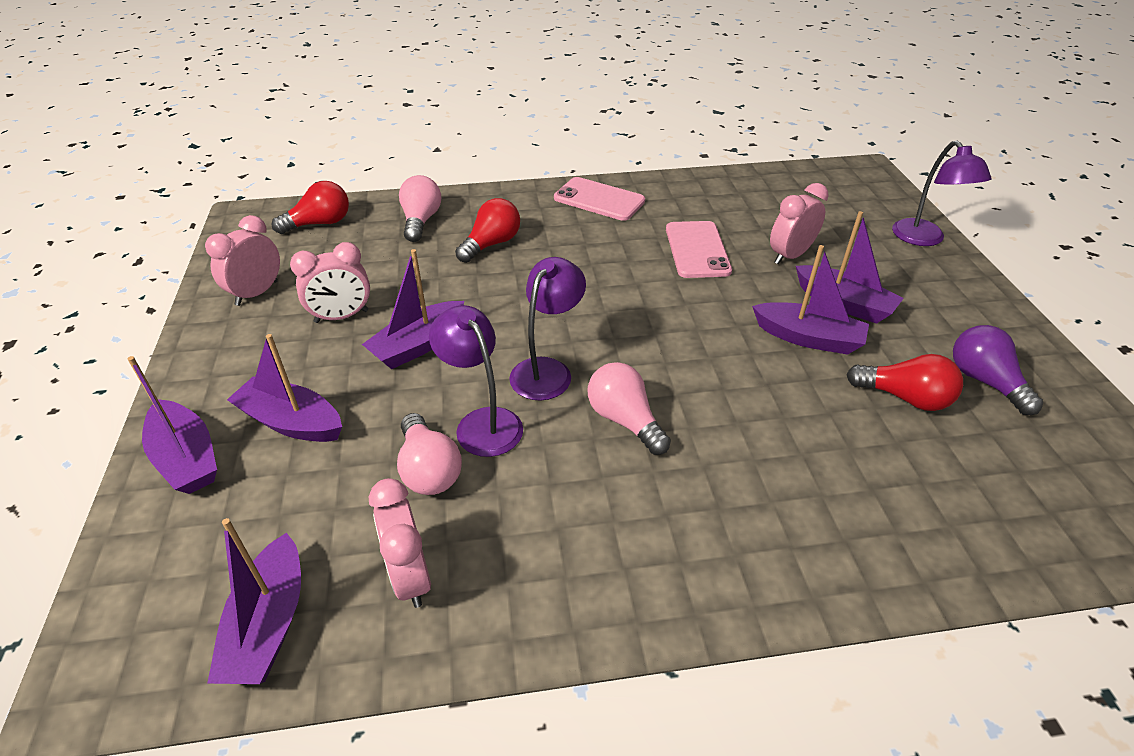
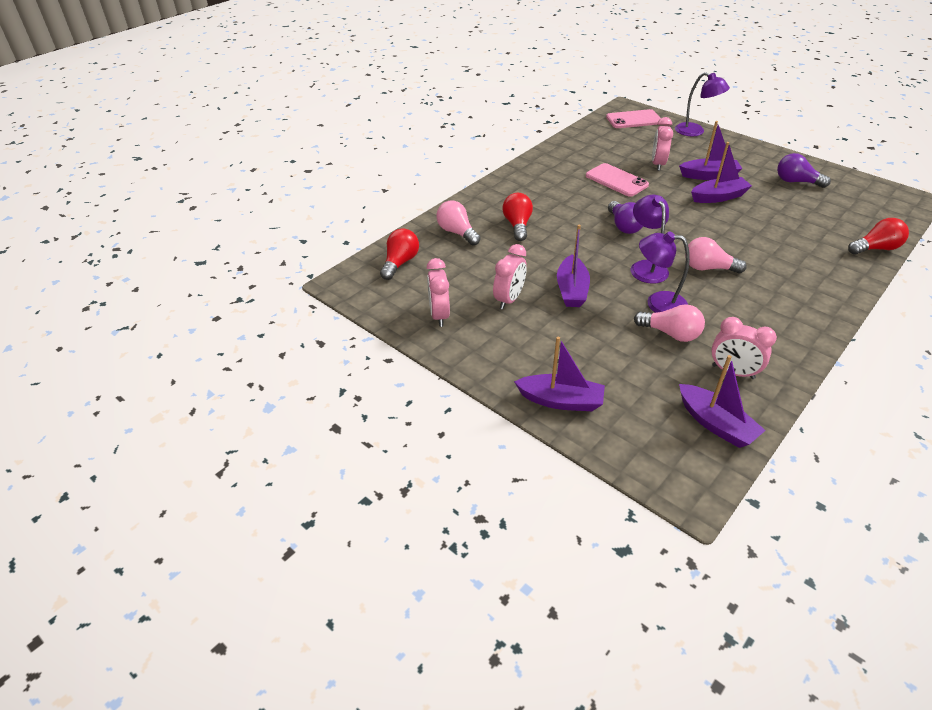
camera: 40 degrees left, 0 degrees up
purple boat [227,334,342,442] -> none
pink phone [554,177,645,221] -> pink phone moved to [606,109,661,128]
red light bulb [846,354,963,411] -> red light bulb moved to [848,218,909,255]
none -> purple light bulb [608,201,643,234]

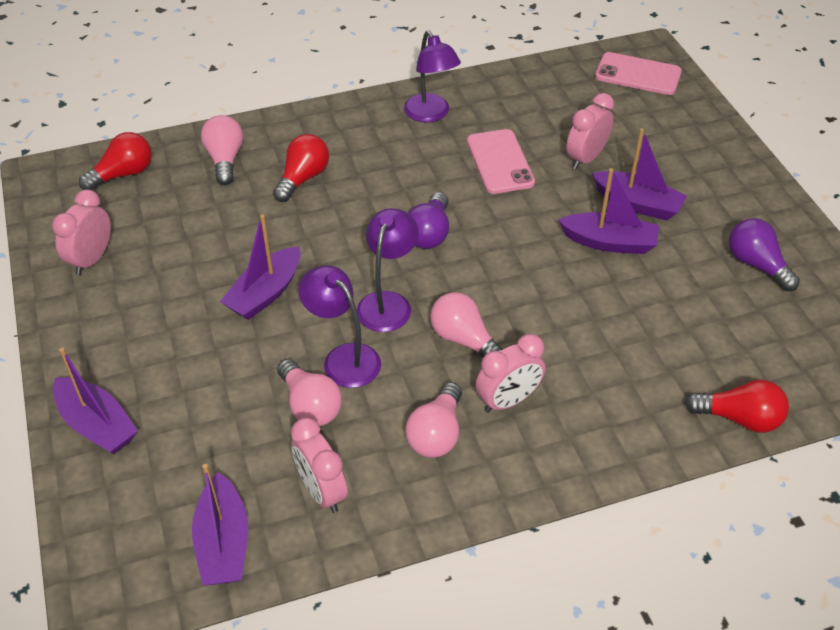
camera: 30 degrees right, 5 degrees up
pink clock [493,244,527,309] -> pink clock moved to [476,334,545,413]
purple lamp [675,72,730,136] -> purple lamp moved to [404,30,461,122]
none -> pink light bulb [405,382,462,458]

